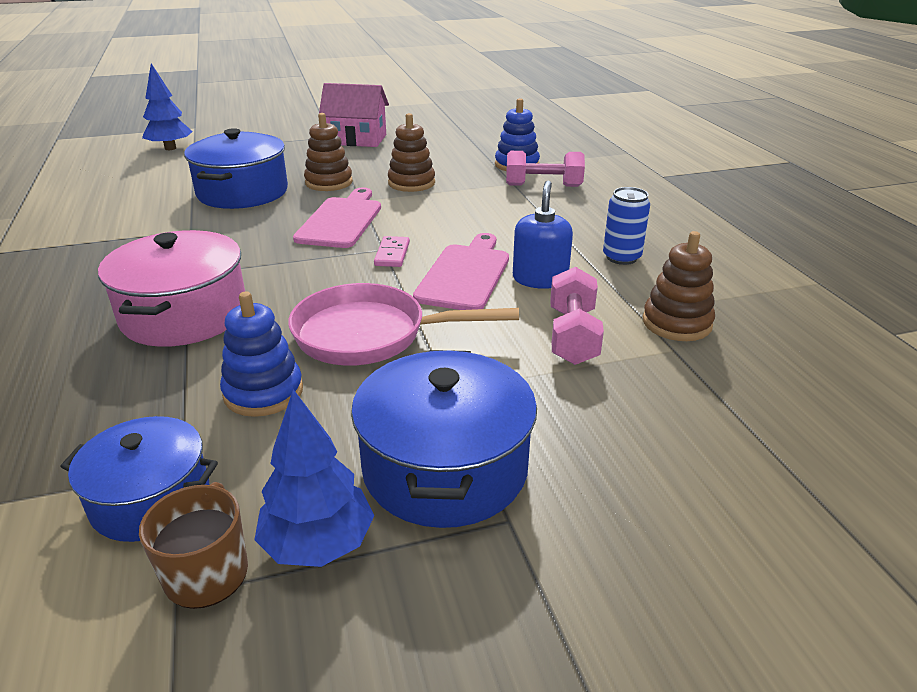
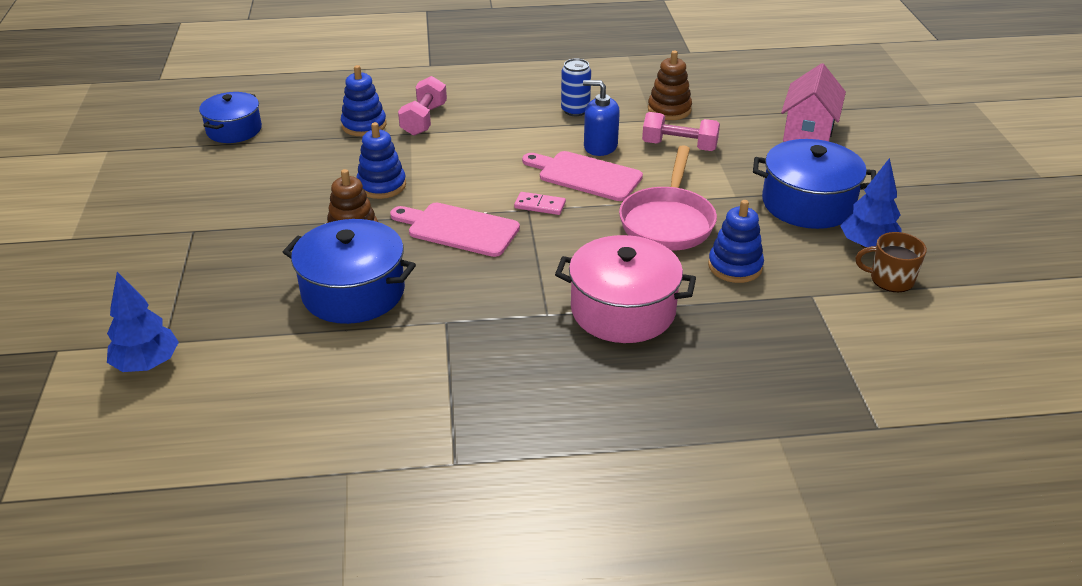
camera: 80 degrees left, 5 degrees up
blue pot [60,416,218,542] -> blue pot moved to [199,92,262,143]
pink house [319,83,389,147] -> pink house moved to [781,63,846,142]
brown stacking toy [388,113,435,192] -> blue stacking toy [356,122,406,199]

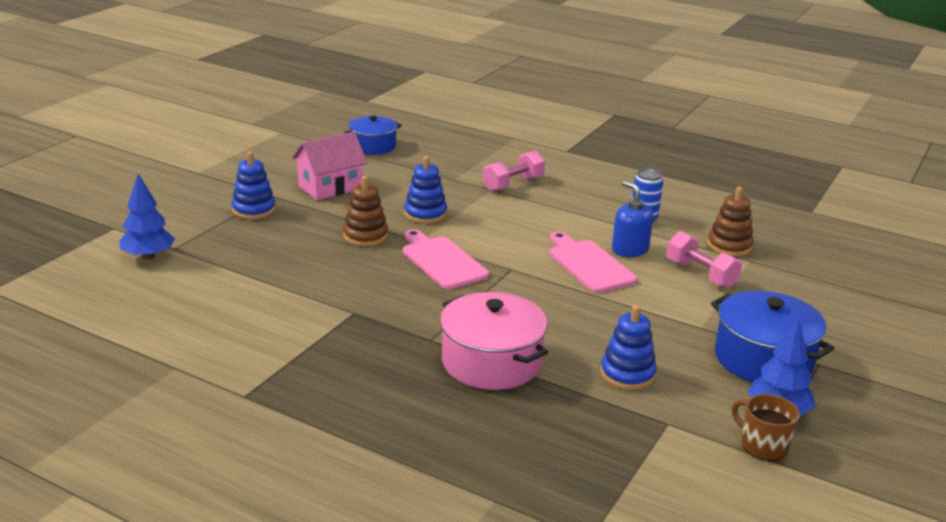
camera: 35 degrees right, 10 degrees down
blue pot [283,219,416,324] -> none
blue stacking toy [341,65,386,136] -> blue stacking toy moved to [231,151,276,219]
pink domino [514,192,566,215] -> none
pink pan [619,145,717,251] -> none
pink house [781,63,846,142] -> pink house moved to [292,131,367,200]

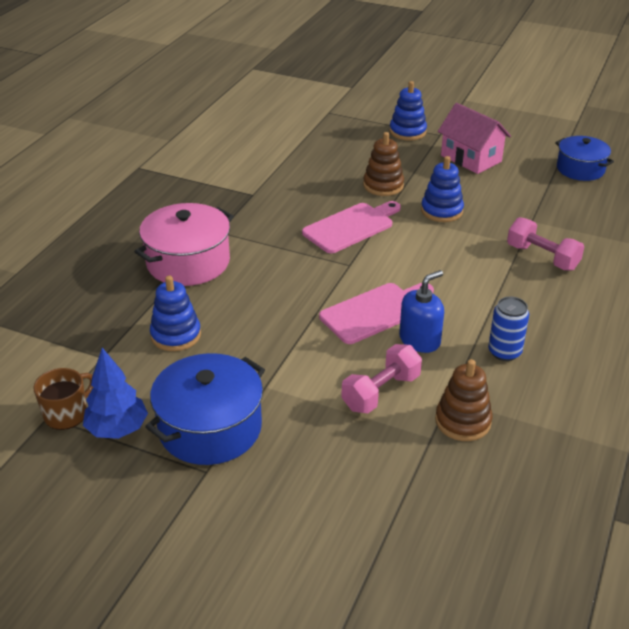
camera: 85 degrees right, 10 degrees up
blue tree [119,174,175,260] -> none

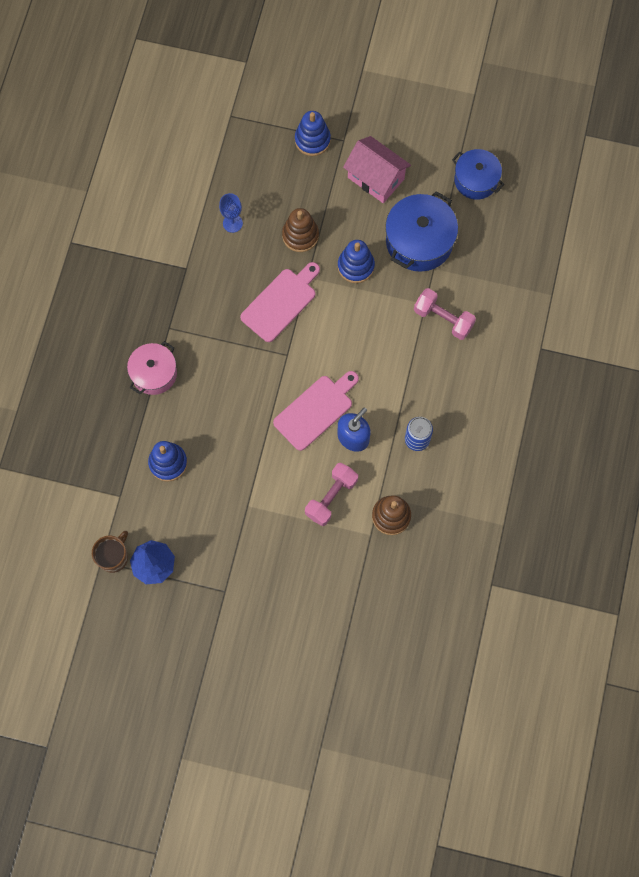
camera: 10 degrees left, 35 degrees up
pink pot [134,203,234,286] -> pink pot [127,341,177,395], size x0.66
blue pot [145,353,265,465] -> blue pot moved to [385,191,458,272]
none -> blue goblet [219,193,243,233]

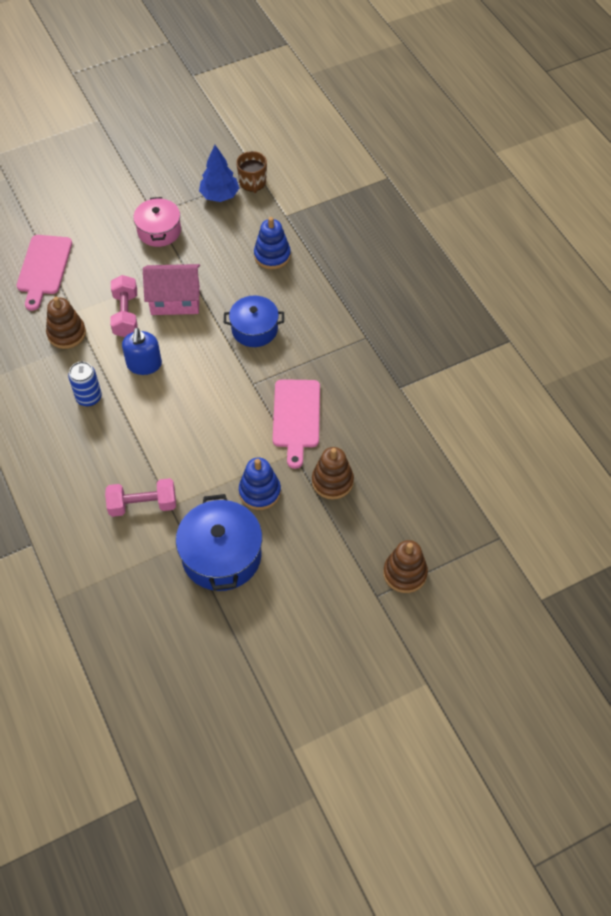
camera: 140 degrees right, 15 degrees down
pink pot [127,341,177,395] -> pink pot moved to [133,197,181,247]
blue goblet [219,193,243,233] -> none
pink cutting board [273,371,359,451] -> pink cutting board moved to [17,235,72,311]
blue stacking toy [295,111,331,156] -> brown stacking toy [383,540,428,593]
pink house [343,136,411,203] -> pink house moved to [143,264,200,315]
blue pot [452,149,504,200] -> blue pot moved to [224,296,284,347]

